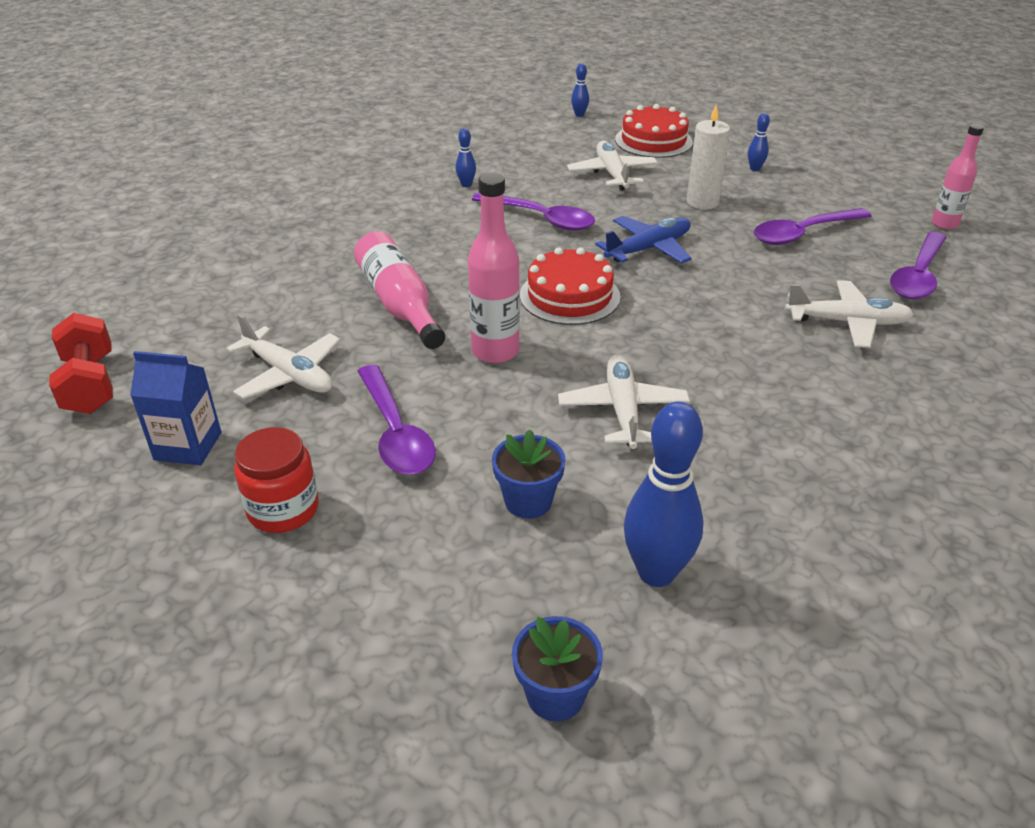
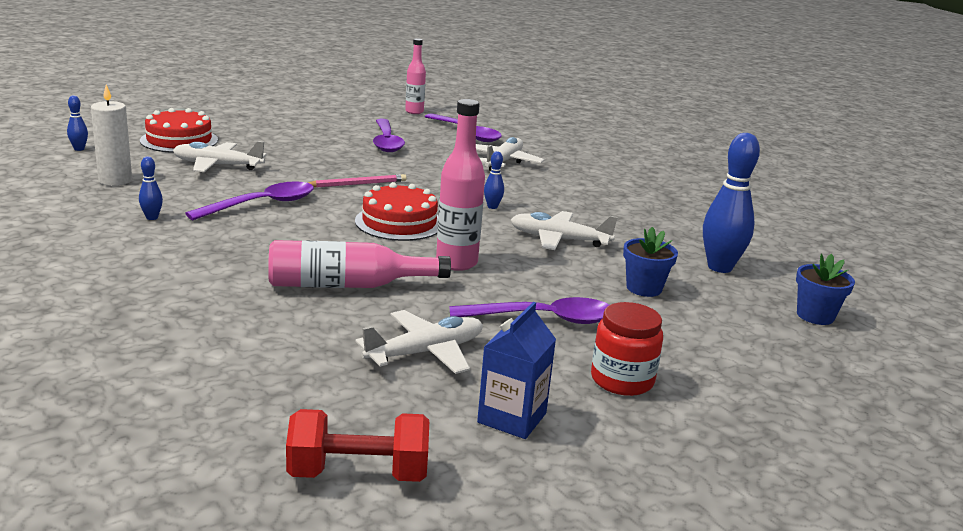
camera: 75 degrees left, 15 degrees down
blue plane [595,216,692,263] -> pink pencil [308,174,406,188]
white candle [687,105,730,209] -> white candle moved to [91,84,132,186]
blue bowling pin [748,113,770,171] -> blue bowling pin moved to [484,151,504,209]

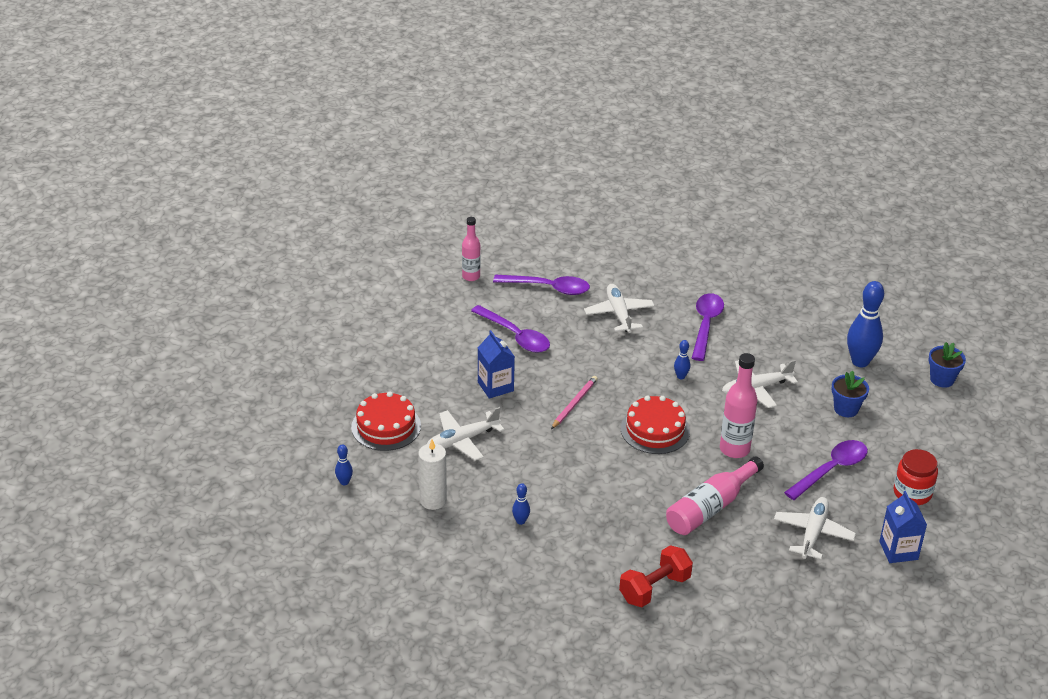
camera: 35 degrees left, 15 degrees up
purple spoon [185,181,314,220] -> purple spoon moved to [692,293,724,361]
red dumbbell [286,409,429,482] -> red dumbbell moved to [619,545,693,607]
none -> blue carton [478,330,515,399]

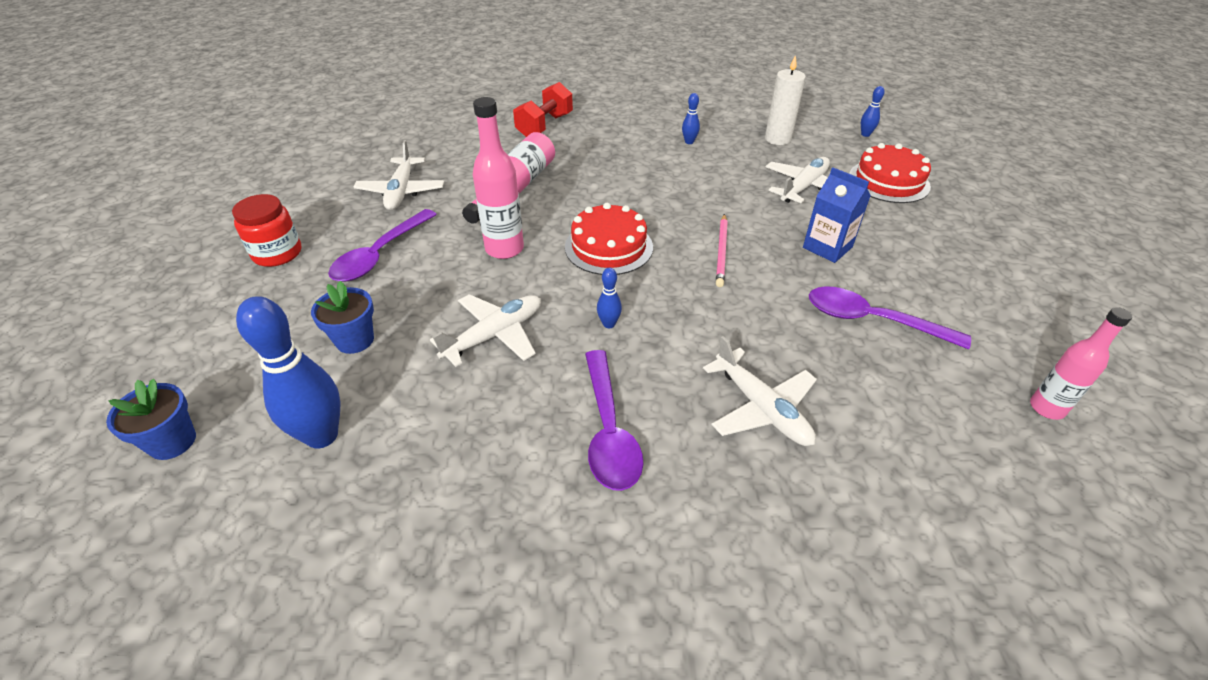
camera: 160 degrees right, 5 degrees up
purple spoon [493,274,590,295] -> none
blue carton [879,491,927,563] -> none

